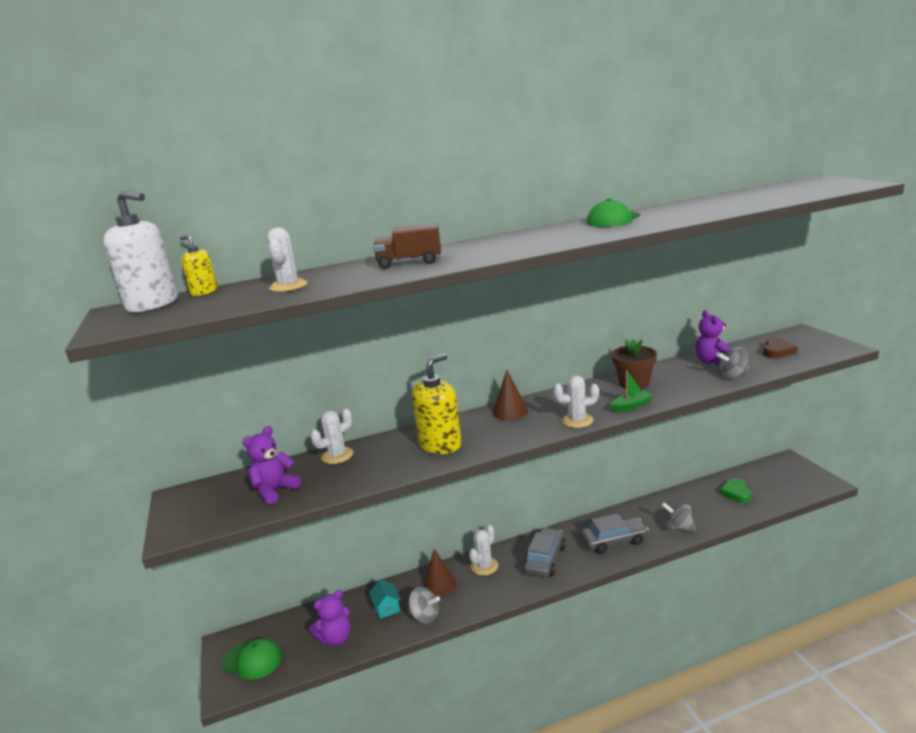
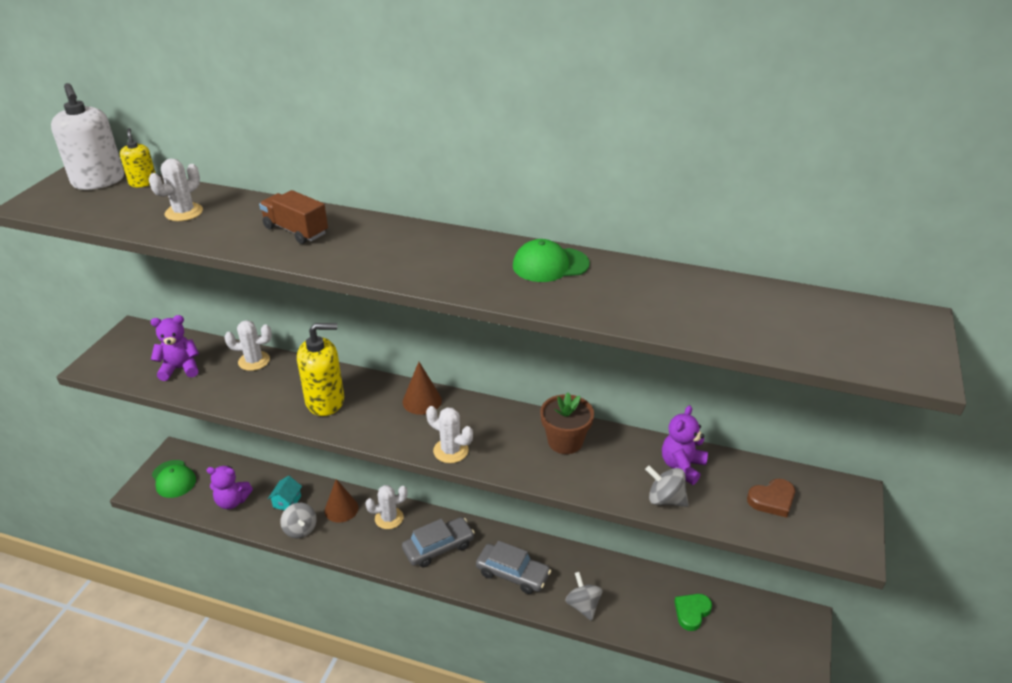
camera: 35 degrees right, 15 degrees up
green boat [609,370,653,412] -> none

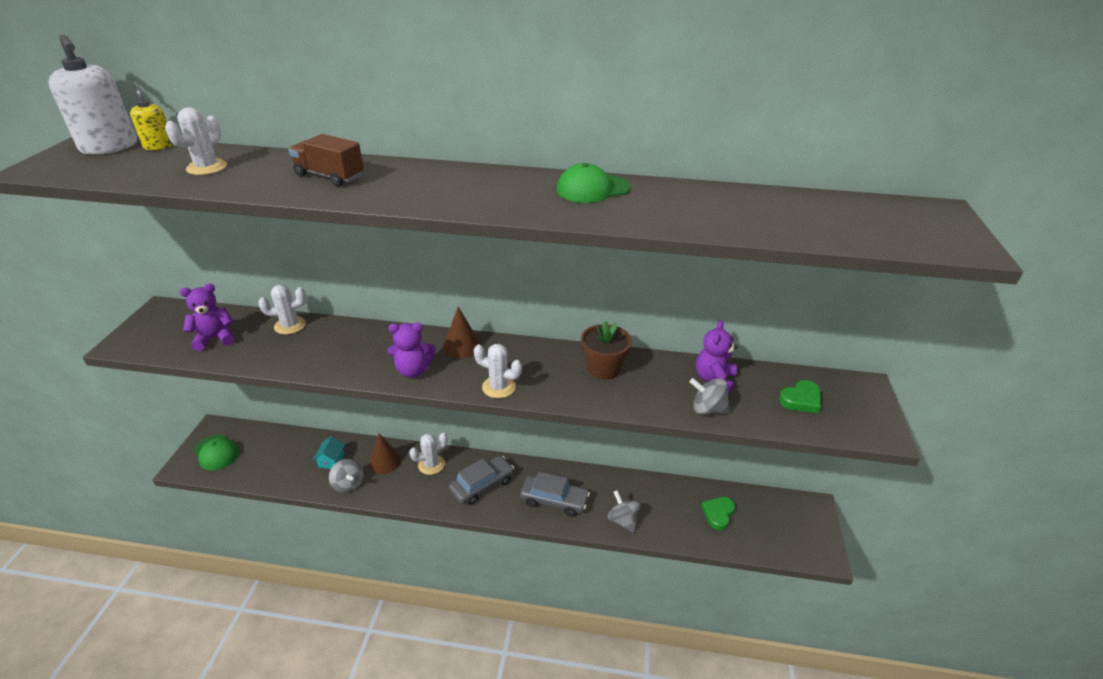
camera: 10 degrees left, 0 degrees up
purple teddy bear [206,466,253,509] -> purple teddy bear moved to [387,323,435,378]
yellow soap dispenser [297,323,344,416] -> none
brown heart [747,479,795,518] -> green heart [779,380,821,413]

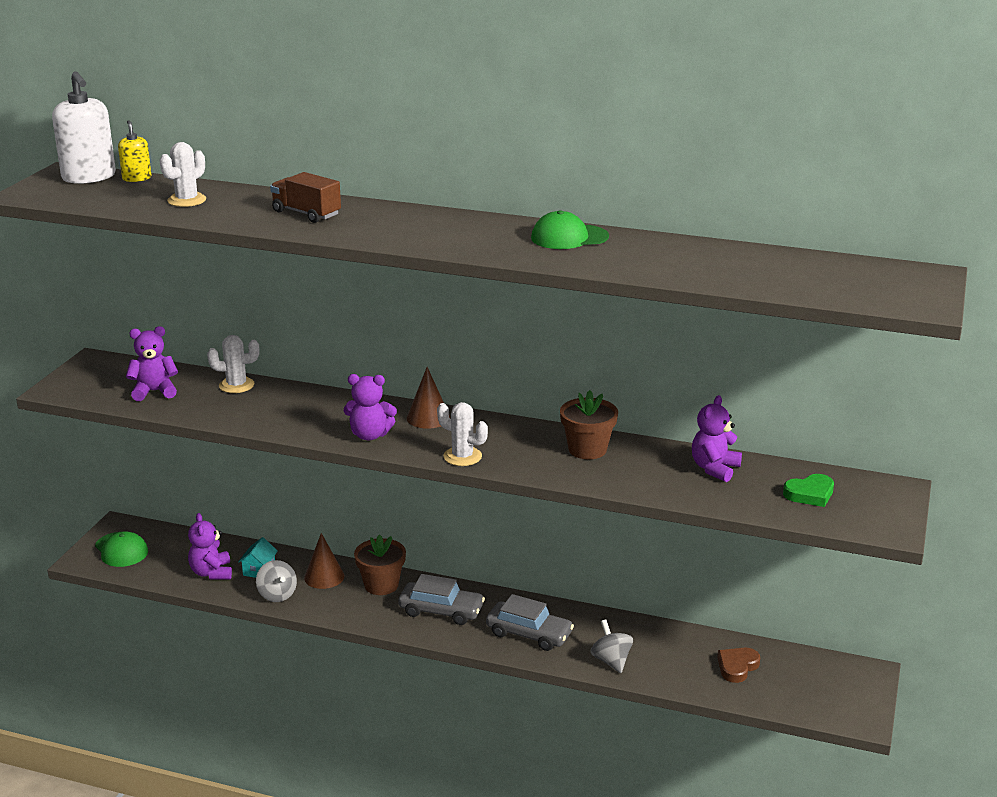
camera: 10 degrees right, 10 degrees down
white cactus [409,432,448,475] -> brown flower pot [354,534,406,595]
grey car [449,455,514,505] -> grey car turned 45 degrees clockwise [399,574,485,625]
grey spinning top [690,378,731,414] -> none
green heart [701,497,735,530] -> brown heart [717,648,760,683]
none -> purple teddy bear [188,513,232,580]

